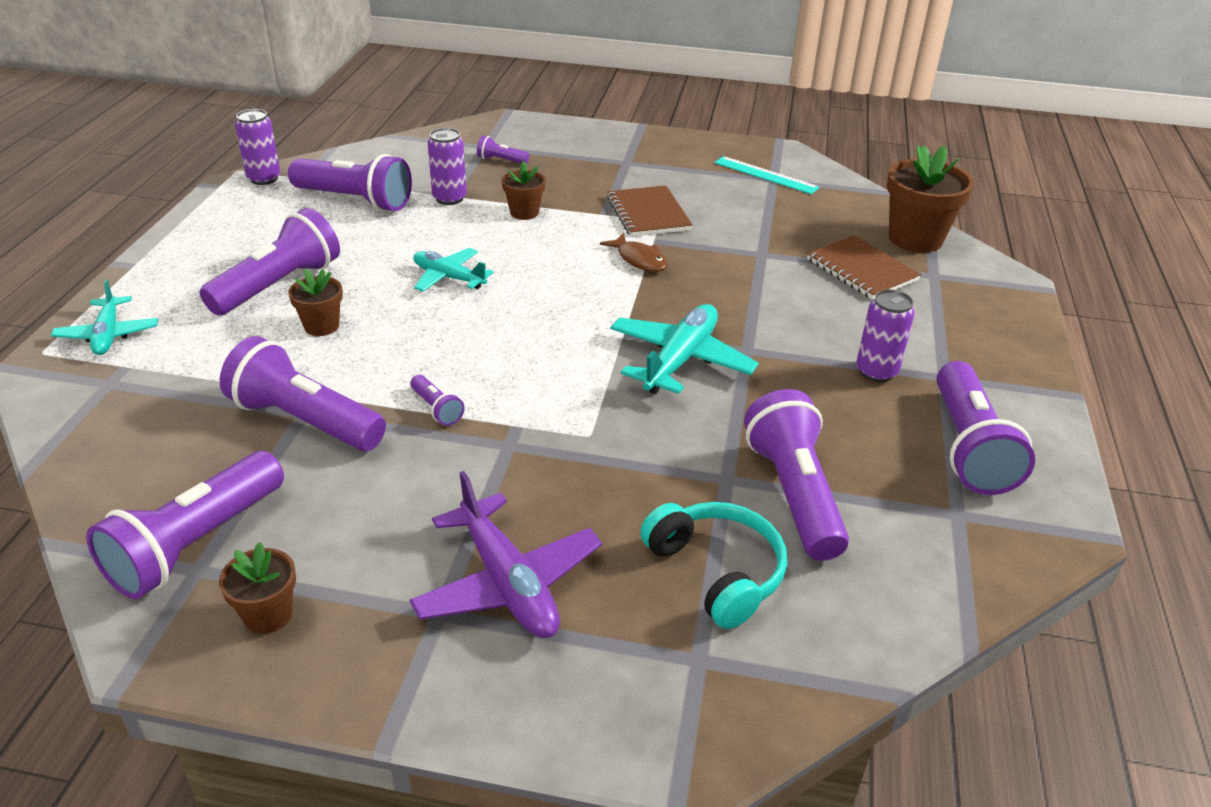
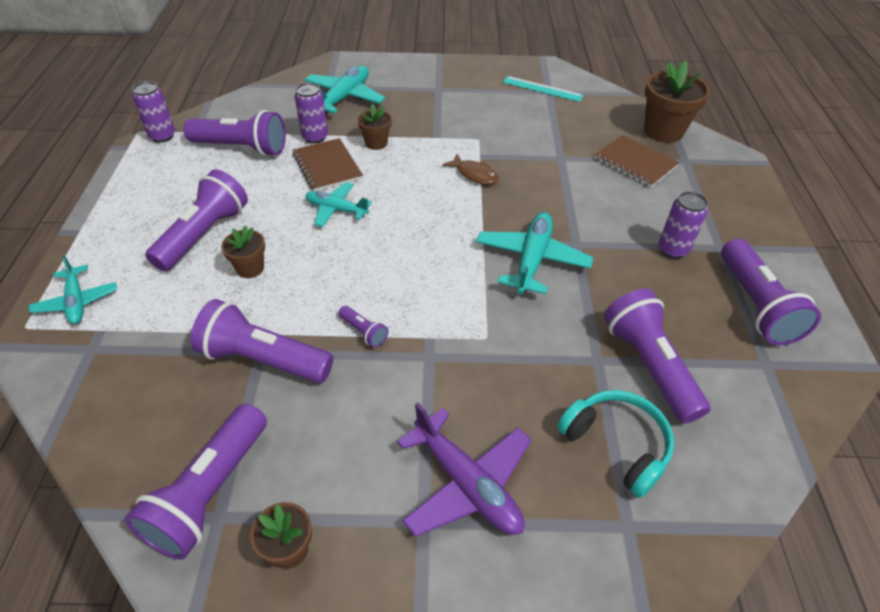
camera: 10 degrees left, 10 degrees up
purple flashlight [477,136,529,164] -> turquoise plane [304,65,386,115]
brown notebook [607,185,693,237] -> brown notebook moved to [292,138,363,191]

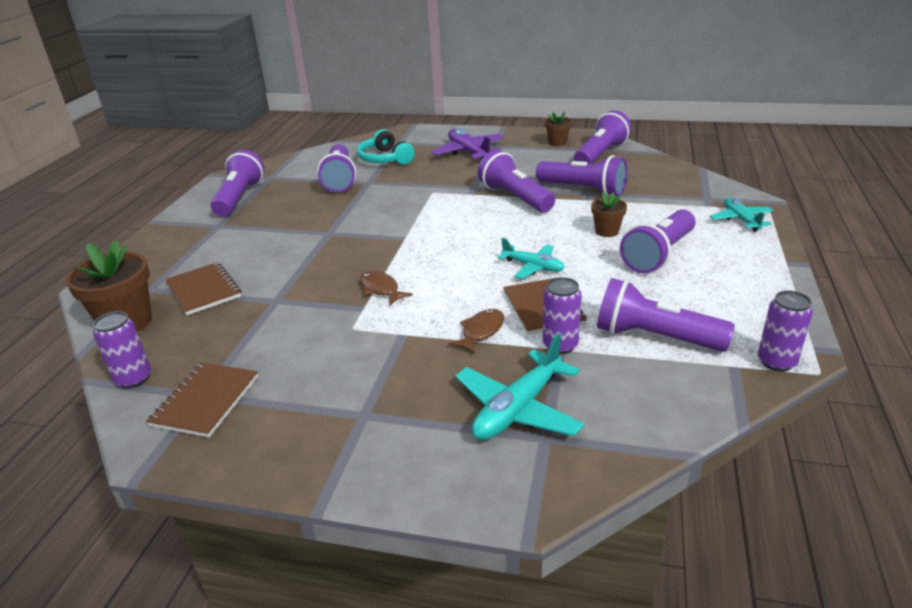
camera: 165 degrees left, 15 degrees down
purple flashlight [338,306,388,347] -> purple flashlight [478,150,555,212], size x2.24
brown flower pot [358,104,392,150] -> brown fish [448,309,504,354]
turquoise plane [476,212,594,294] -> none
turquoise ruler [503,76,584,102] -> brown notebook [146,362,258,437]
purple can [659,192,708,259] -> purple can moved to [93,311,151,389]

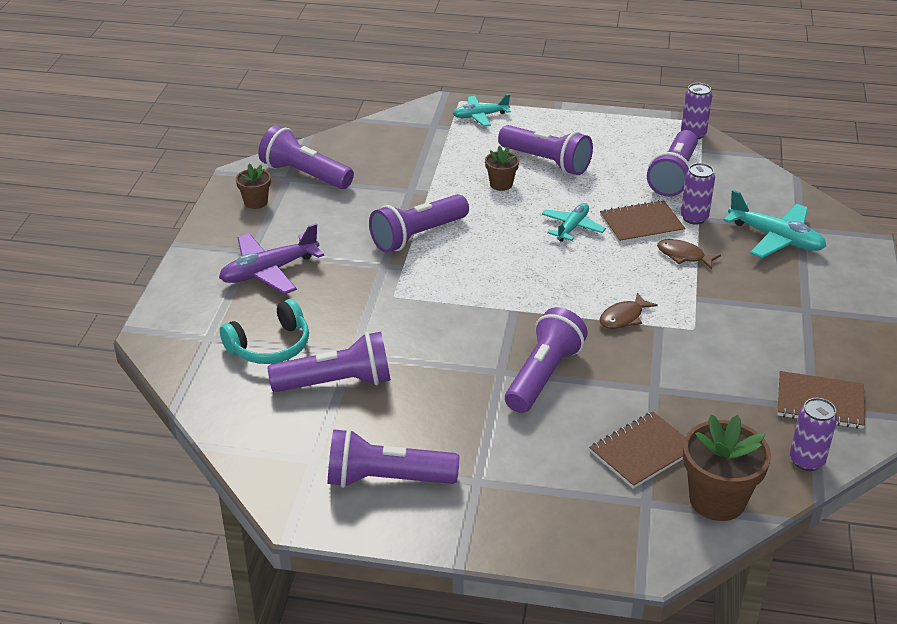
camera: 95 degrees left, 5 degrees up
purple flashlight [536,155,628,197] -> purple flashlight moved to [505,307,588,413]

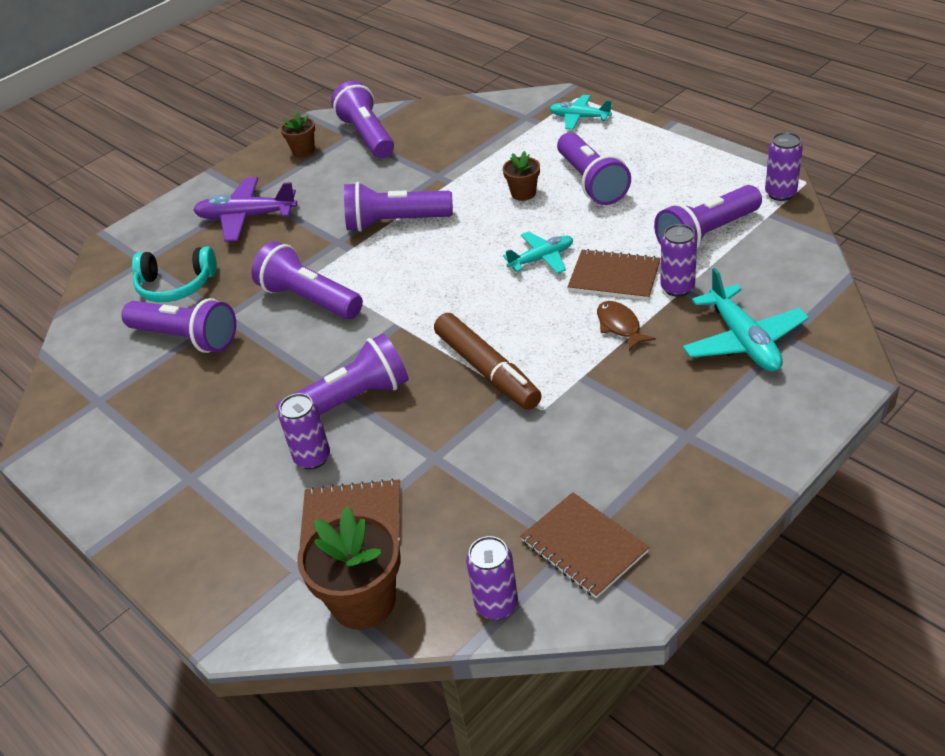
camera: 40 degrees right, 5 degrees up
purple flashlight [328,429,459,488] -> purple flashlight moved to [251,241,363,319]
brown fish [599,292,658,329] -> brown marker [434,313,542,410]
none -> purple can [279,393,330,470]

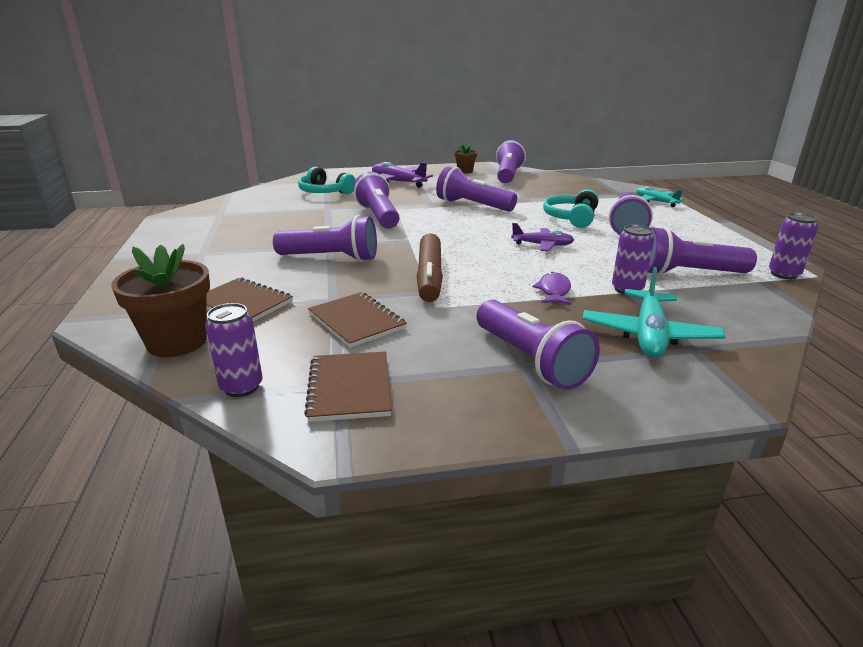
camera: 30 degrees right, 15 degrees down
purple flashlight [121,298,236,353] -> purple flashlight moved to [476,300,600,390]
purple can [279,393,330,470] -> none
brown flower pot [503,151,540,201] -> turquoise headphones [543,189,599,228]
turquoise plane [503,231,573,274] -> purple plane [511,223,574,251]
brown notebook [567,249,661,300] -> brown notebook moved to [308,292,407,348]
brown fish [597,301,656,351] -> purple fish [532,272,571,305]

